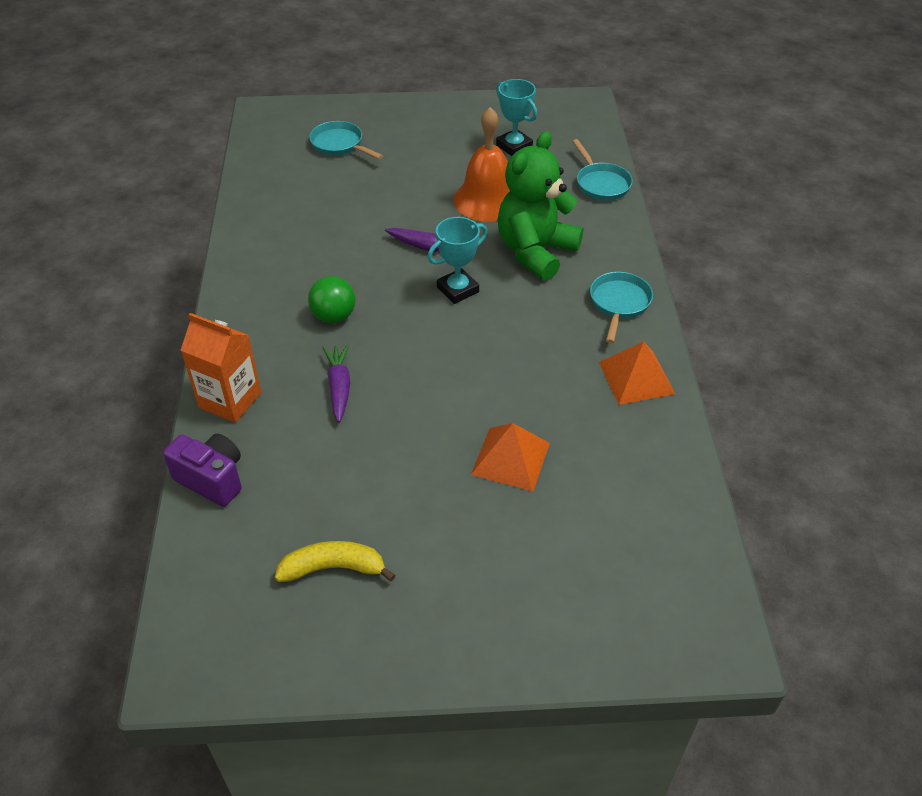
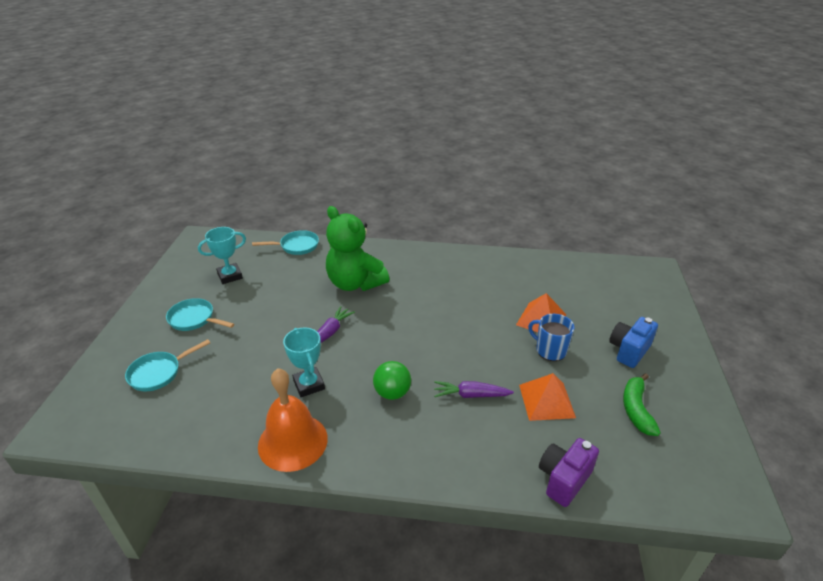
camera: 80 degrees left, 10 degrees down
orange carton [180,313,261,423] -> none
yellow banana [275,541,396,582] -> green banana [623,373,661,436]
turquoise trophy [427,217,487,304] -> turquoise trophy moved to [283,327,325,397]
orange bell [453,107,510,222] -> orange bell moved to [258,368,328,472]
turquoise pan [590,272,653,343] -> turquoise pan moved to [166,298,234,331]
orange pyramid [599,342,675,405] -> orange pyramid moved to [519,373,576,421]
none -> blue mug [528,314,575,361]
none -> blue camera [609,317,658,368]

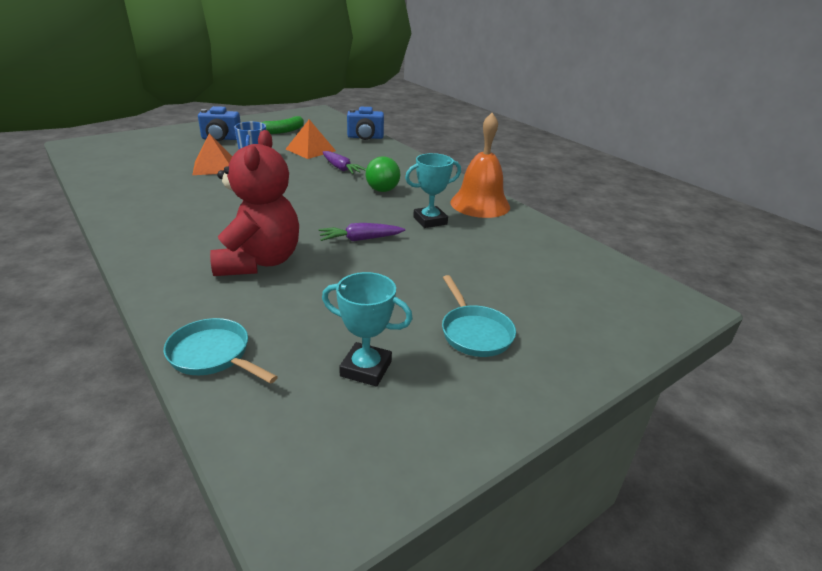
camera: 135 degrees left, 5 degrees down
turquoise pan [125,339,210,391] -> none
turquoise trophy [283,327,325,397] -> turquoise trophy turned 45 degrees clockwise [405,153,461,228]
green teddy bear [326,206,389,291] -> red teddy bear [210,130,299,276]
purple camera [539,438,599,507] -> blue camera [347,107,384,140]

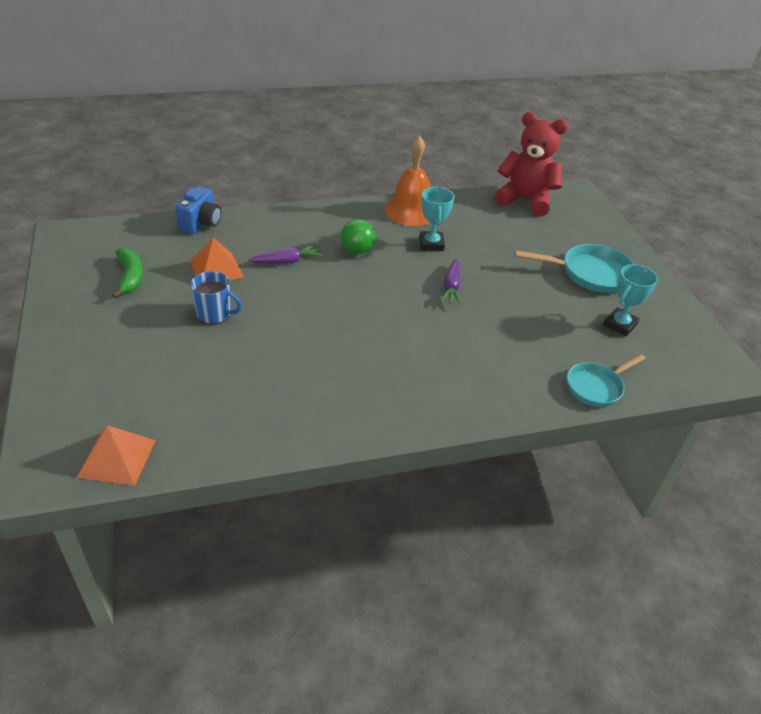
camera: 70 degrees left, 10 degrees up
orange pyramid [192,133,232,175] -> orange pyramid moved to [77,425,156,486]
blue camera [198,106,241,141] -> none
red teddy bear [210,130,299,276] -> red teddy bear moved to [494,112,568,217]
turquoise pan [442,275,516,357] -> turquoise pan [514,244,634,293], size x1.51

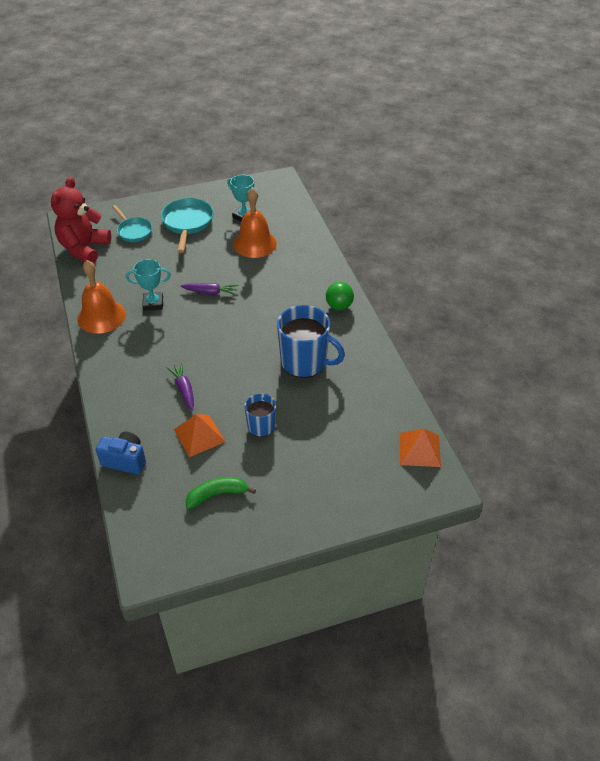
camera: 90 degrees left, 5 degrees up
green ball [341,219,375,254] -> green ball moved to [326,282,354,310]
turquoise pan [567,354,646,407] -> turquoise pan moved to [112,205,152,242]
none -> orange bell [233,188,277,258]
none -> blue mug [277,305,345,378]

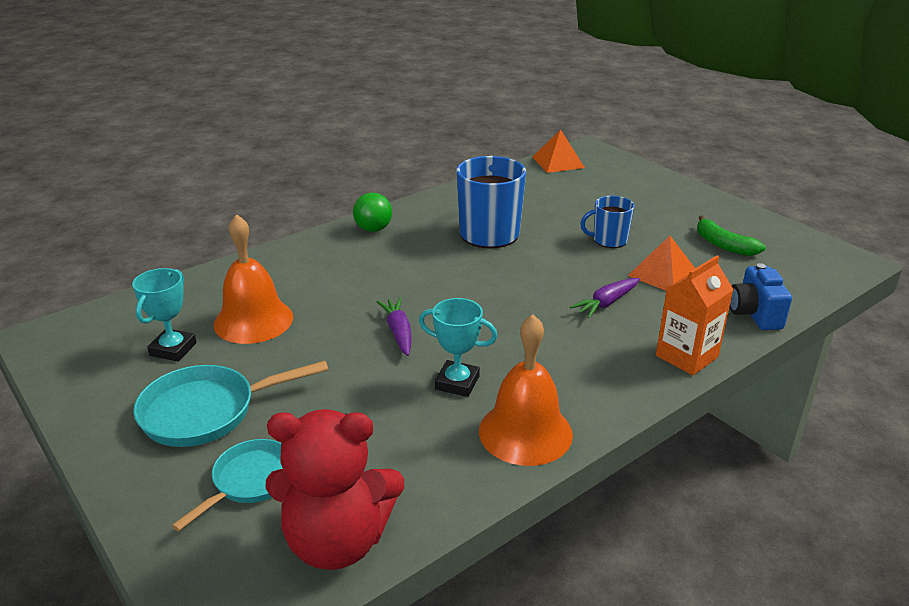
camera: 110 degrees left, 15 degrees down
turquoise trophy [126,259,171,311] -> turquoise trophy turned 45 degrees counterclockwise [419,298,498,397]
none -> orange carton [656,255,734,375]

